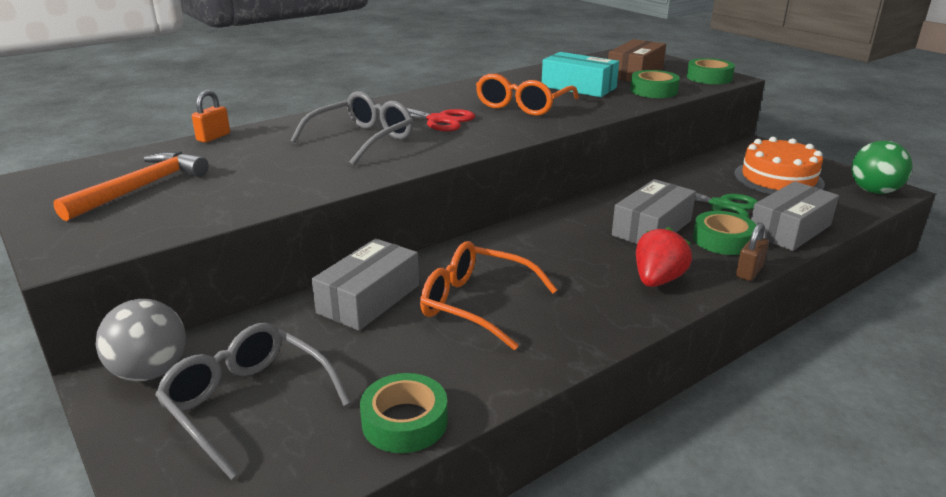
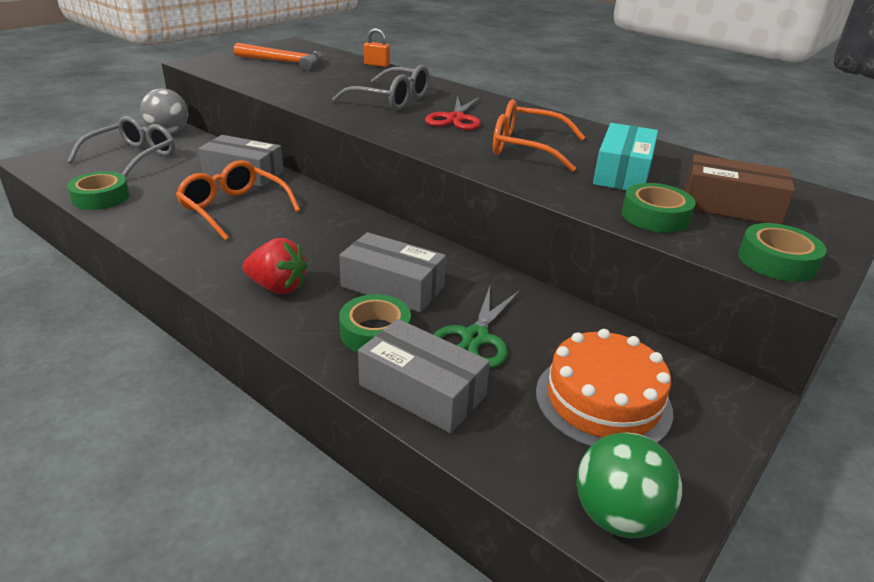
camera: 75 degrees right, 5 degrees up
orange glasses [420,241,557,350] -> orange glasses turned 60 degrees counterclockwise [176,160,300,241]
brown padlock [736,222,769,281] -> none

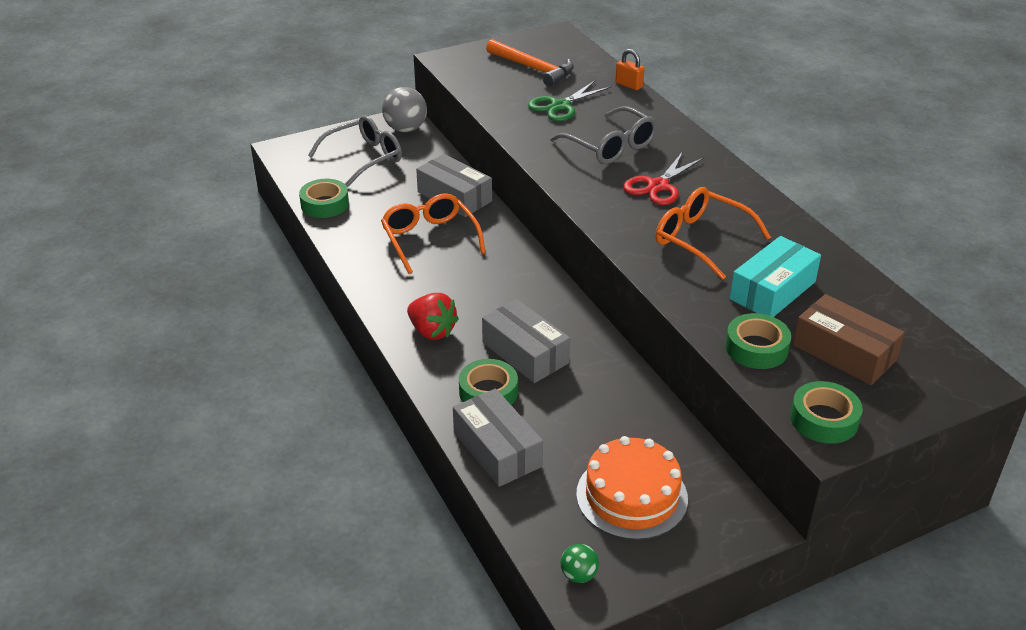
camera: 25 degrees right, 5 degrees up
green scissors [433,286,520,368] -> green scissors moved to [528,81,612,121]
green ball [577,433,682,538] -> green ball [560,544,599,583], size x0.54

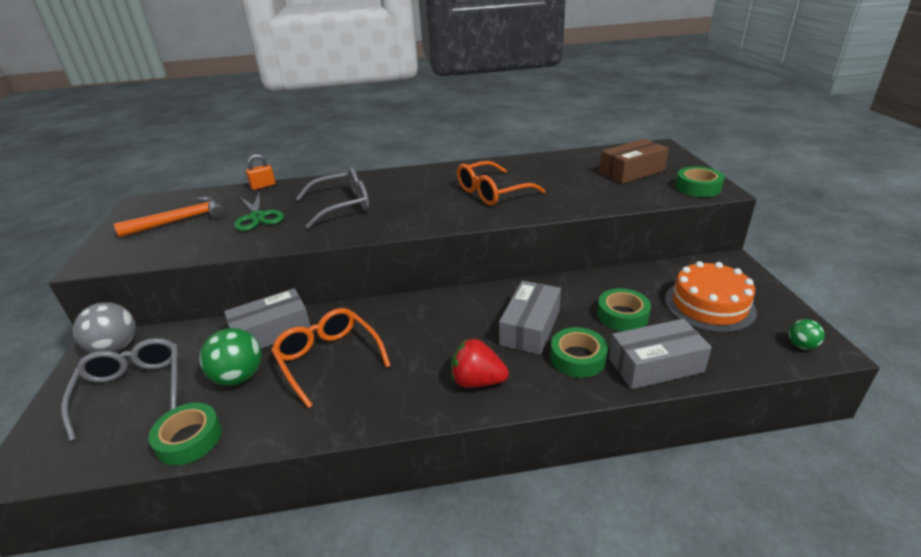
camera: 70 degrees left, 5 degrees down
orange glasses [381,193,486,274] -> orange glasses turned 60 degrees clockwise [271,308,391,408]
red strawberry [407,293,459,340] -> red strawberry turned 135 degrees counterclockwise [451,339,509,388]
grey box [482,299,570,383] -> grey box turned 45 degrees counterclockwise [499,281,561,355]
red scissors [623,151,704,205] -> none
green tape [725,313,791,369] -> green tape moved to [597,288,651,331]
turquoise box [730,236,821,317] -> none
none -> green ball [199,328,262,386]

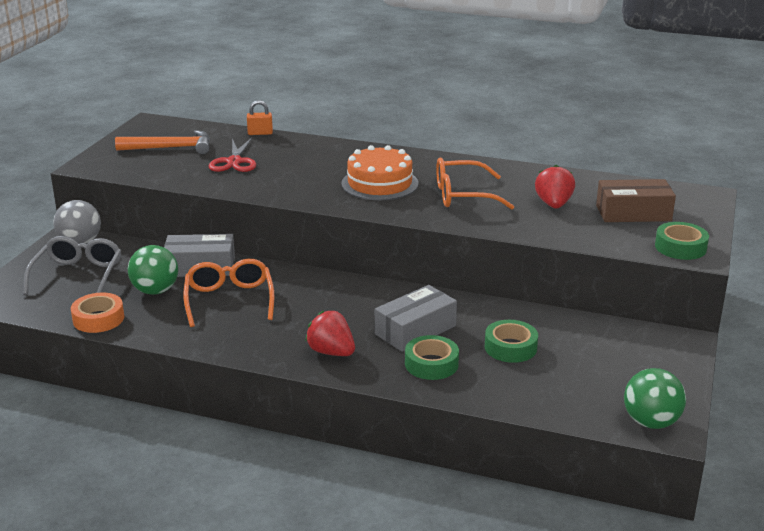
camera: 25 degrees right, 5 degrees down
green tape [149,402,222,466] -> orange tape [71,293,124,333]
green scissors [234,192,284,231] -> red scissors [209,138,256,172]
grey glasses [296,167,369,229] -> none
grey box [609,319,712,389] -> none
orange cake [665,261,757,332] -> orange cake moved to [341,145,418,200]
green ball [789,319,825,350] -> green ball [624,368,686,429], size x1.87
none -> red strawberry [535,164,575,209]

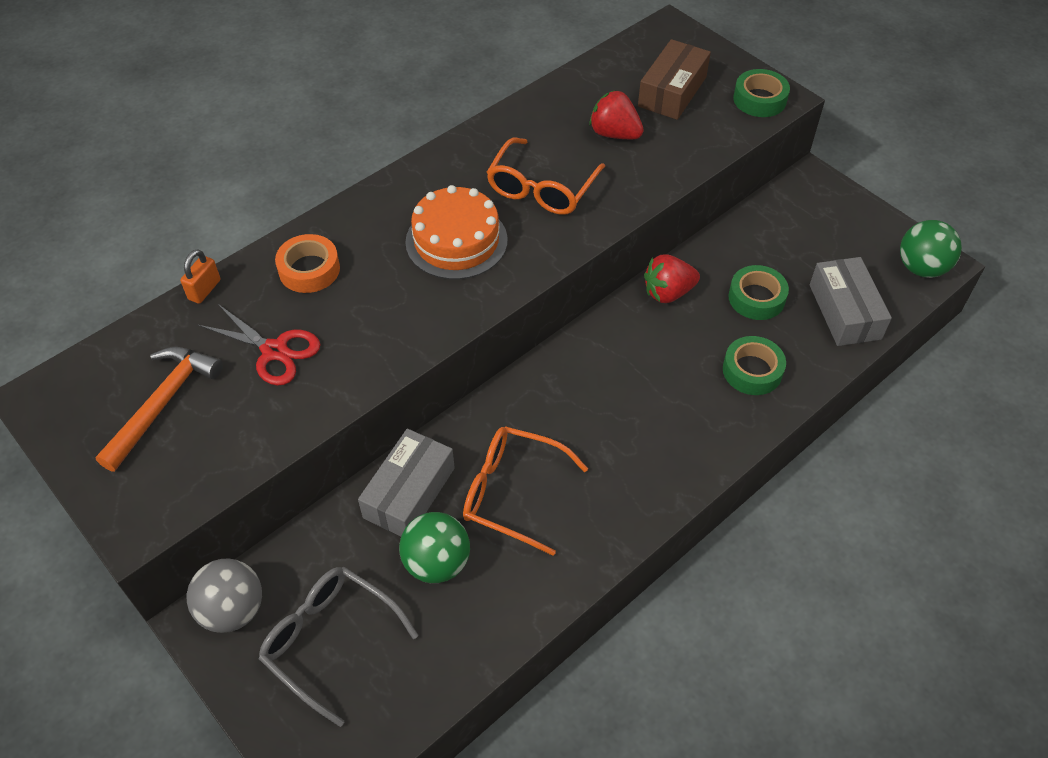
camera: 60 degrees left, 25 degrees up
orange tape [71,293,124,333] -> orange tape moved to [275,234,340,293]
red strawberry [305,310,355,356] -> red strawberry moved to [644,254,700,303]
grey box [375,285,457,352] -> grey box moved to [810,257,892,346]

